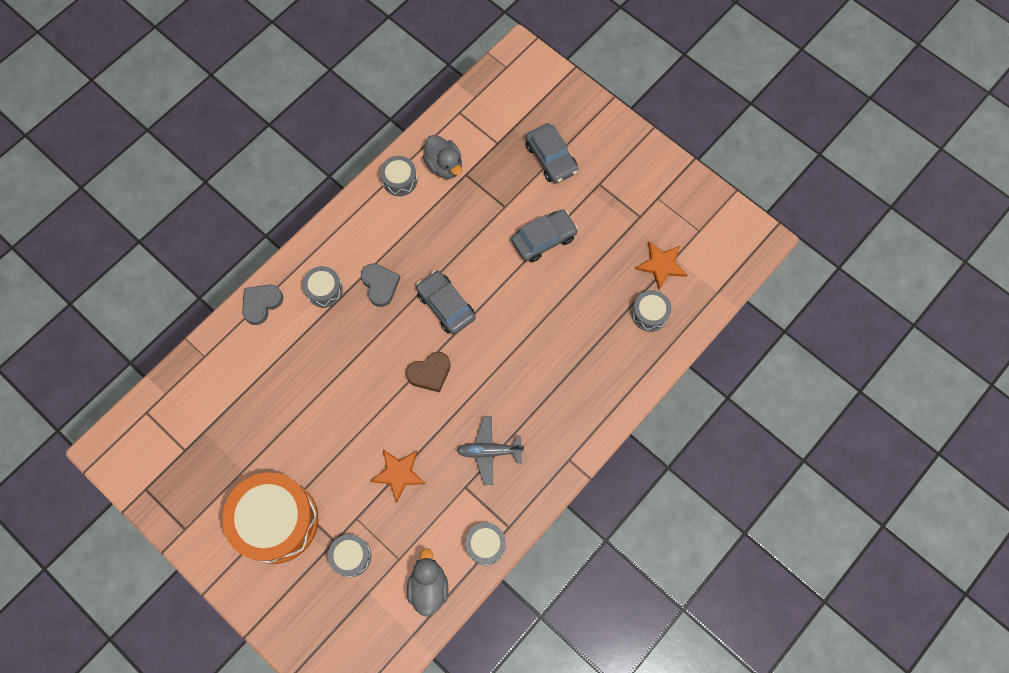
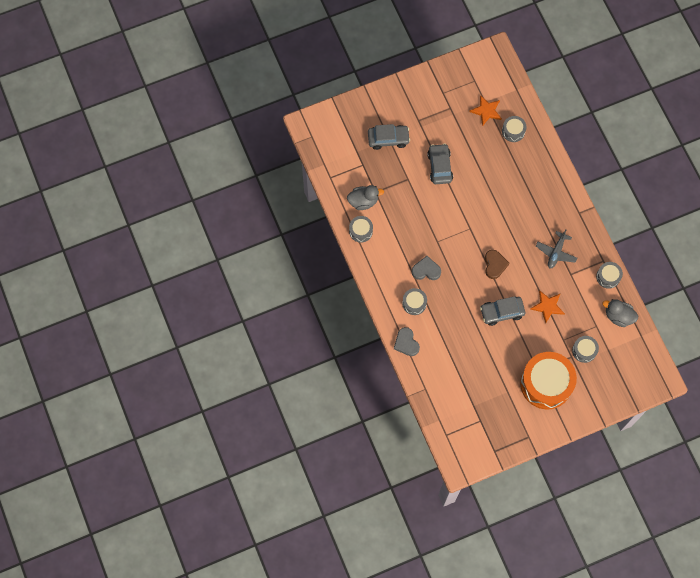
camera: 65 degrees left, 0 degrees up
grey car [416,270,476,335] -> grey car moved to [480,296,525,326]

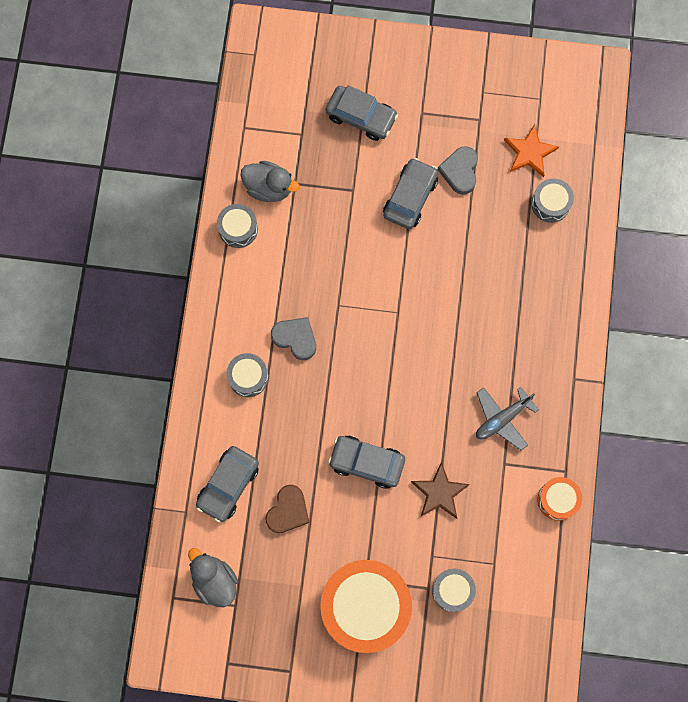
camera: 30 degrees right, 5 degrees up
grey heart [394,327,420,356] -> grey heart moved to [438,146,478,195]
brown heart [485,250,509,279] -> brown heart moved to [265,485,309,533]
orange star [530,290,565,323] -> brown star [411,462,470,519]
grey drum [596,262,623,289] -> orange drum [538,477,582,521]
grey duck [603,299,638,327] -> grey duck moved to [188,548,238,607]
none -> grey car [196,446,259,522]

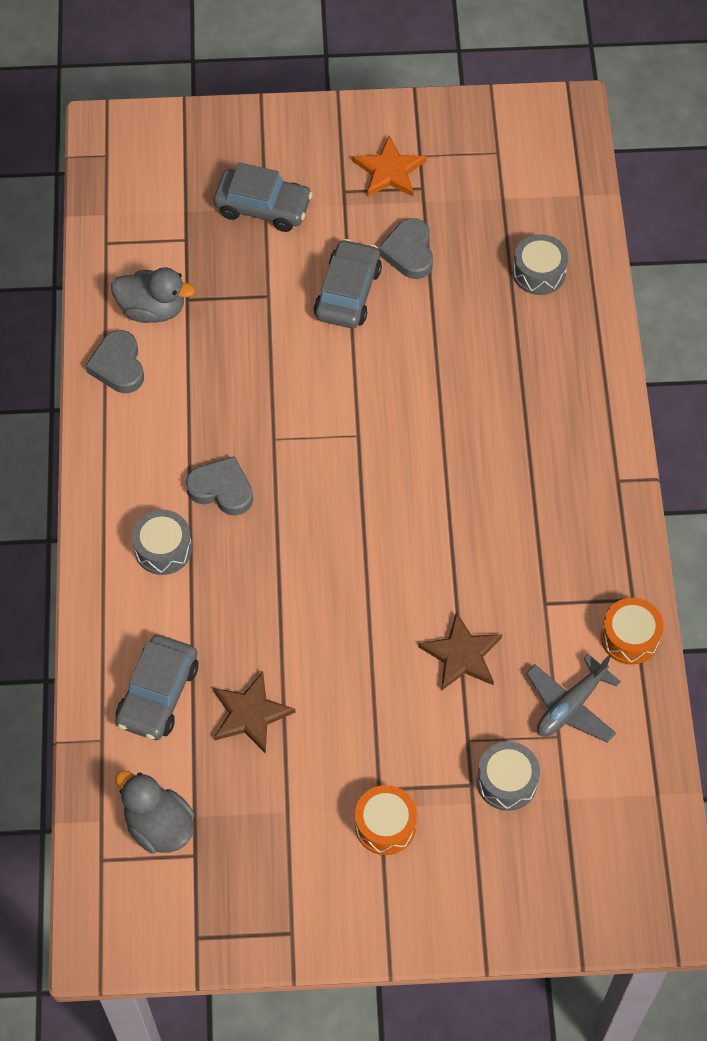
camera: 10 degrees left, 15 degrees down
grey drum [217,204,258,248] -> grey heart [85,330,144,393]
brown heart [265,485,309,533] -> brown star [213,671,296,754]
orange drum [320,560,412,653] -> orange drum [355,785,417,855], size x0.47
grey car [328,436,405,489] -> none
grey plane [476,387,539,451] -> grey plane moved to [526,654,621,743]
orange star [504,124,559,177] -> orange star moved to [353,136,427,197]

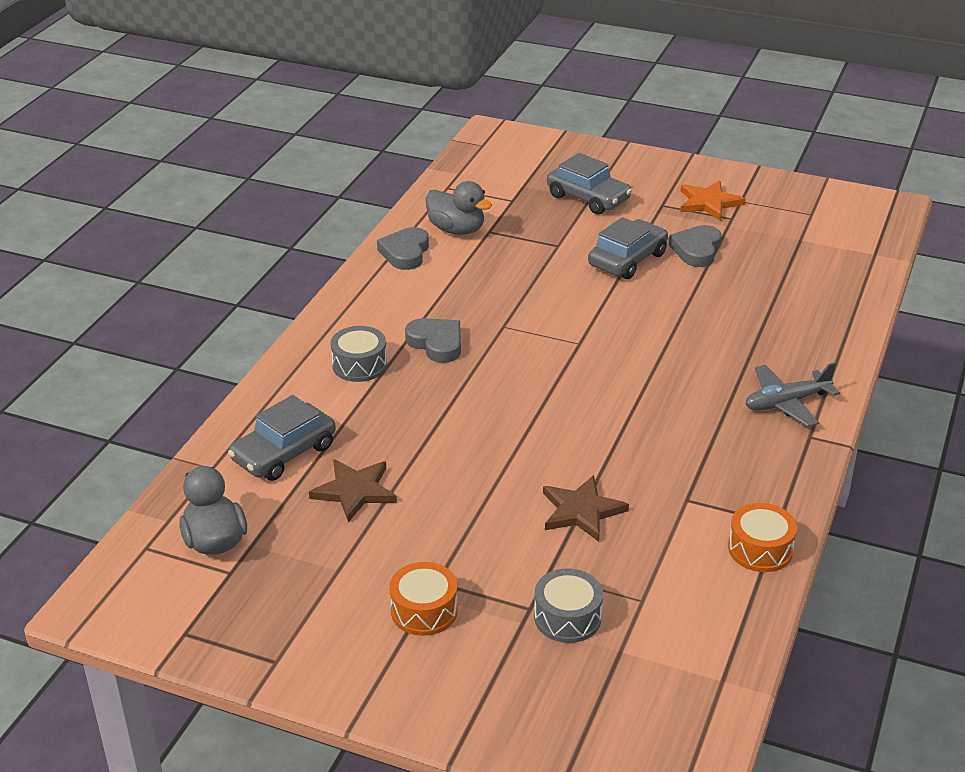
camera: 25 degrees right, 25 degrees down
grey drum [512,234,568,295] -> none
grey plane [526,654,621,743] -> grey plane moved to [746,363,840,427]

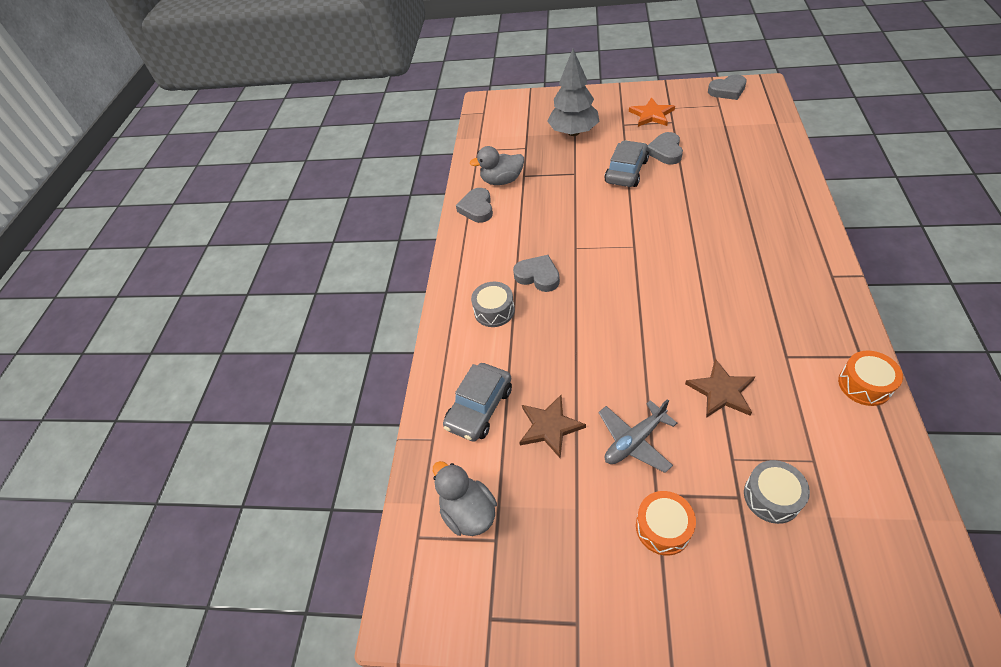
camera: 10 degrees left, 15 degrees up
grey duck [426,181,492,235] -> grey duck turned 150 degrees clockwise [469,146,524,185]
grey car [547,153,632,214] -> grey tree [547,49,600,136]
grey plane [746,363,840,427] -> grey plane moved to [598,399,677,473]
none -> grey heart [708,74,747,100]

